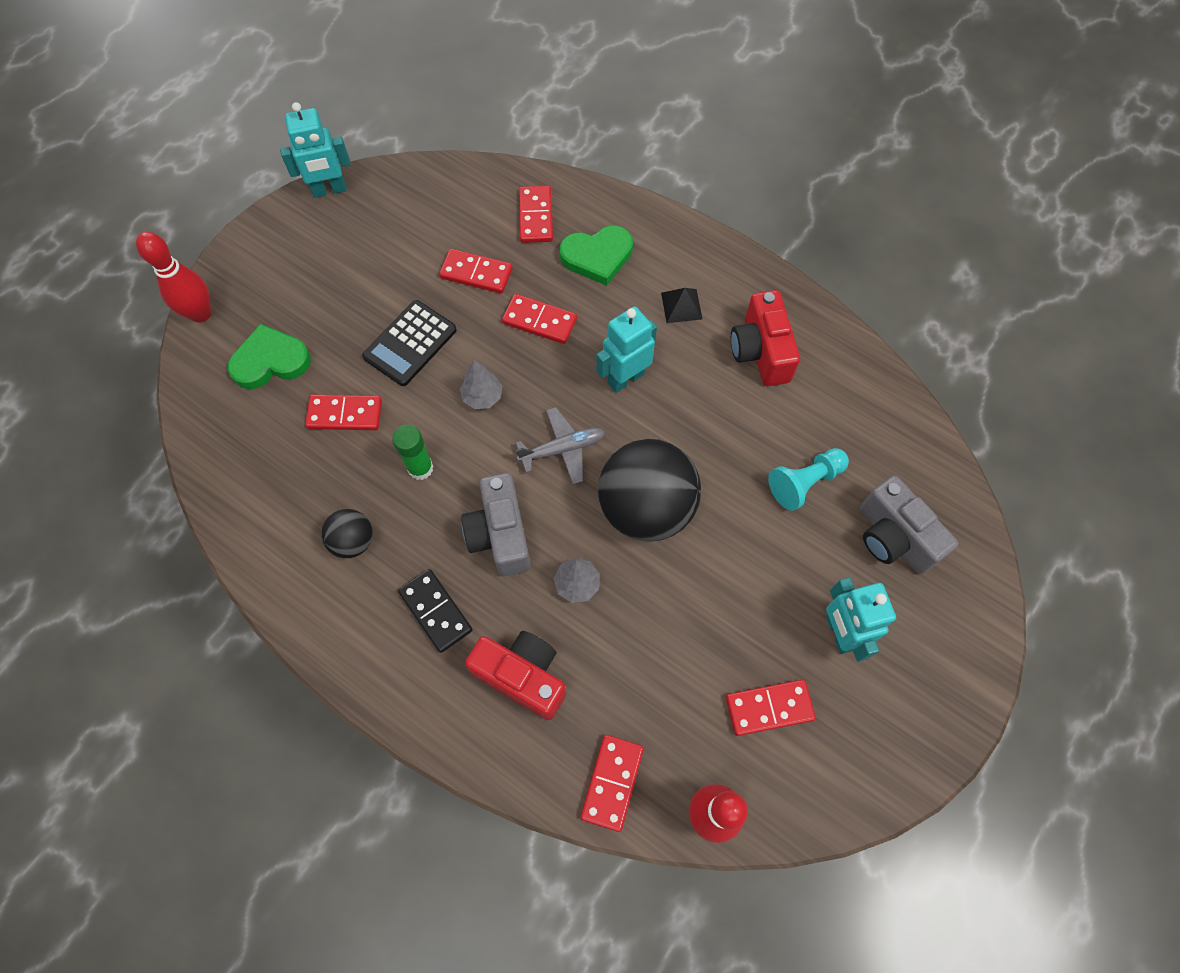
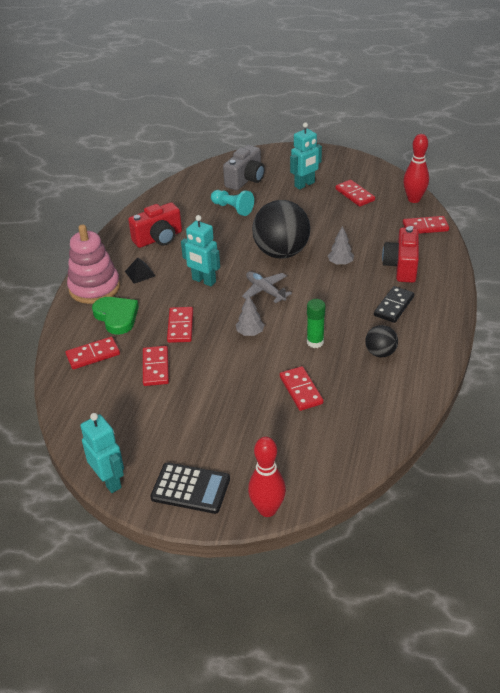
camera: 110 degrees left, 25 degrees down
green heart [228,324,311,389] -> none
black calculator [362,300,457,386] -> black calculator moved to [150,462,230,514]
grey camera [461,473,531,576] -> none
none -> pink stacking toy [67,224,120,304]

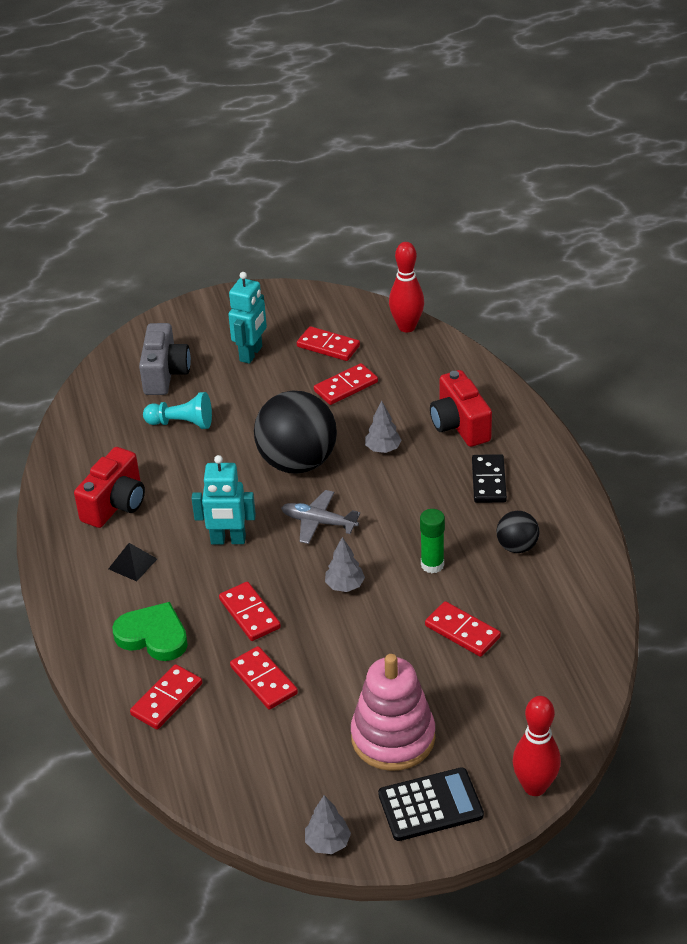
camera: 30 degrees left, 0 degrees up
pink stacking toy [67,224,120,304] -> pink stacking toy moved to [351,654,435,771]
turquoise robot [80,413,124,493] -> grey tree [305,795,351,854]
red domino [403,216,449,234] -> red domino moved to [314,363,378,405]

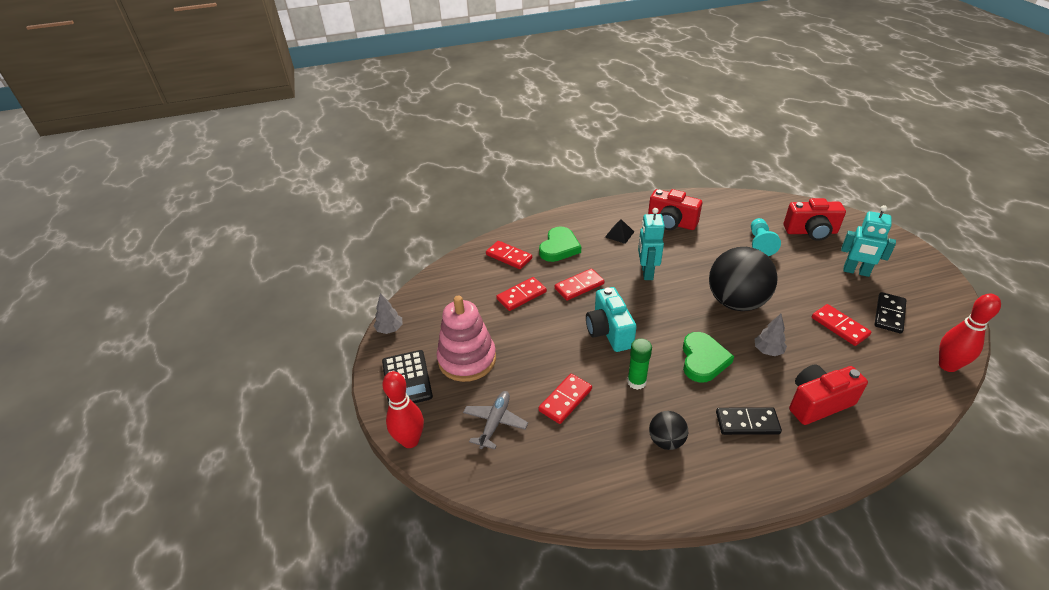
camera: 90 degrees right, 0 degrees up
grey camera [139,323,191,395] -> red camera [784,198,846,241]
grey plane [281,490,360,544] -> grey plane moved to [463,391,528,449]
red domino [297,326,360,361] -> black domino [874,292,906,333]
grey tree [325,537,365,592] -> turquoise camera [586,287,637,352]
none -> green heart [683,332,734,383]

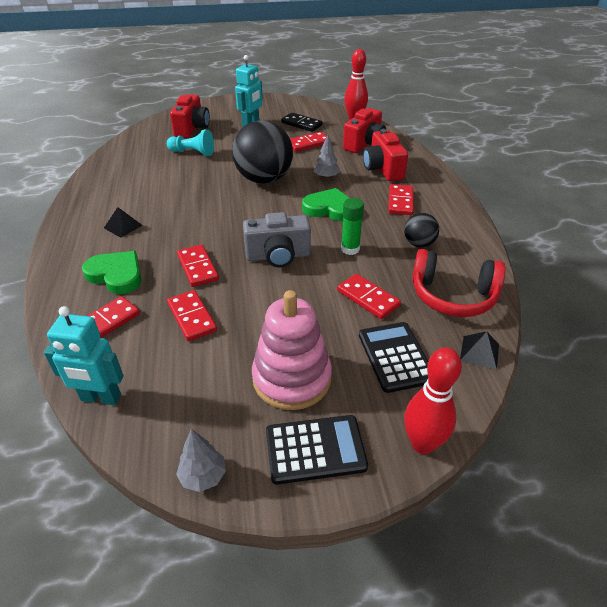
camera: 85 degrees left, 0 degrees up
grey plane [463,391,528,449] -> black calculator [359,322,428,393]
turquoise camera [586,287,637,352] -> grey camera [243,212,311,267]
turquoise robot [638,208,665,280] -> turquoise robot moved to [44,306,124,405]
red camera [648,189,702,230] -> red camera moved to [343,108,386,153]
black domino [716,407,782,435] -> red domino [388,184,414,215]
none -> red headphones [412,249,506,317]
none -> black pyramid [460,331,499,370]

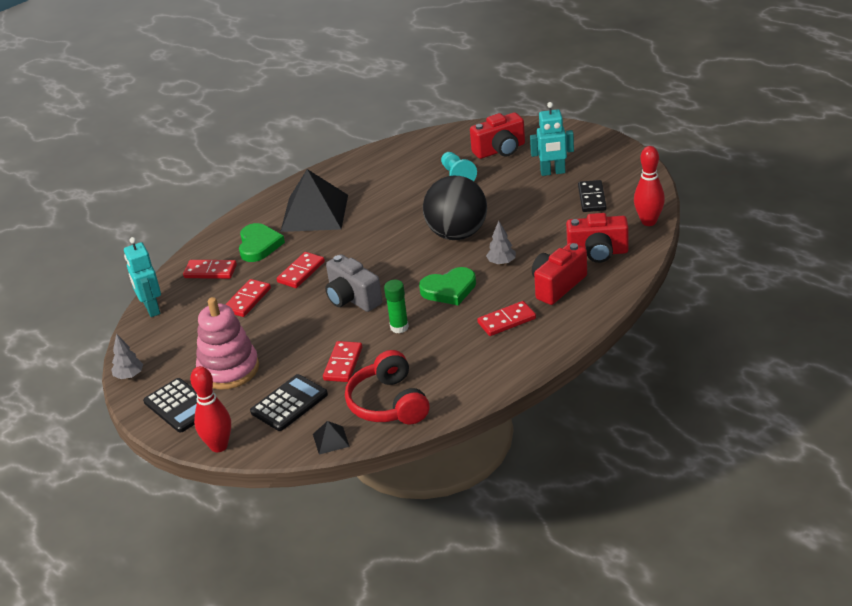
camera: 60 degrees right, 5 degrees down
black pyramid [104,207,143,238] -> black pyramid [280,169,348,232], size x2.43
red domino [290,132,331,152] -> none
green heart [302,188,349,221] -> green heart turned 90 degrees clockwise [419,267,476,305]
black ball [404,213,439,247] -> none

